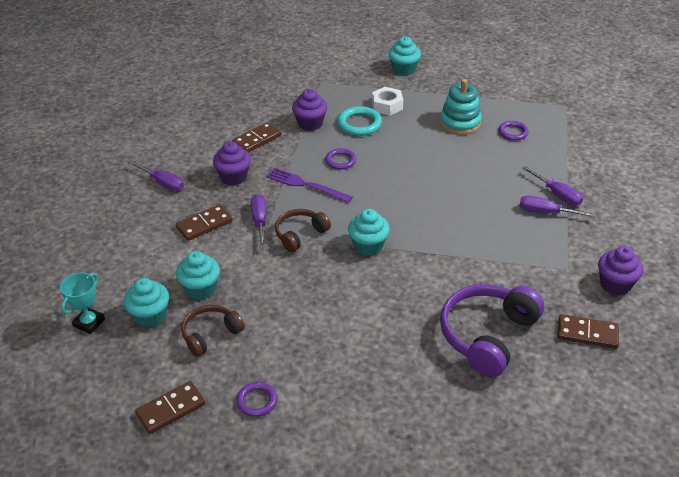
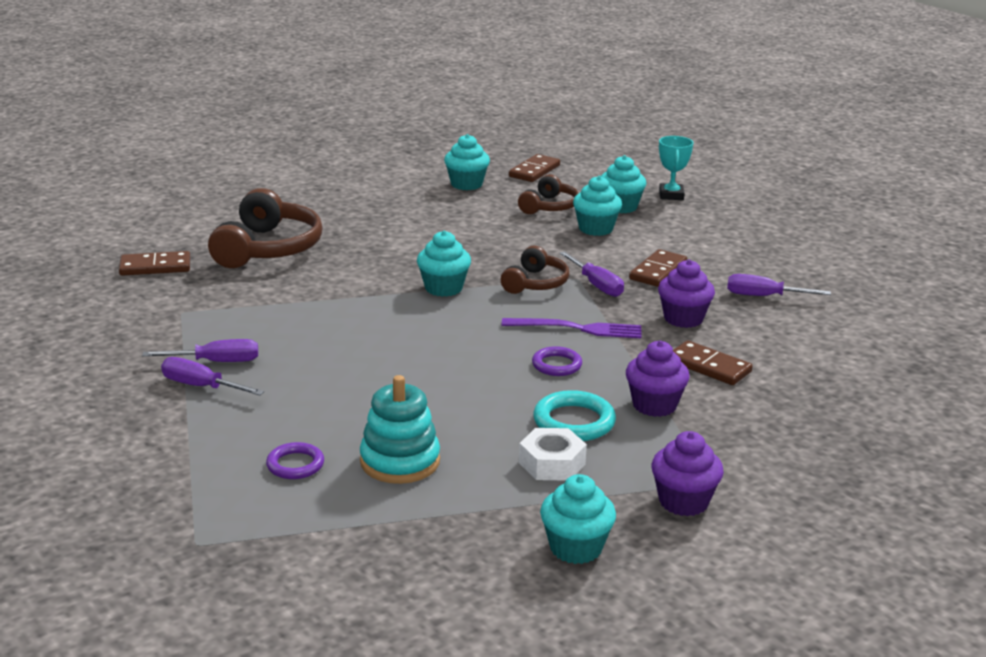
camera: 155 degrees right, 15 degrees down
brown domino [232,122,281,153] -> brown domino turned 75 degrees counterclockwise [673,340,753,385]
purple ring [236,382,277,417] -> turquoise cupcake [444,134,490,190]
purple headphones [440,284,544,377] -> brown headphones [208,188,323,268]
purple cupcake [598,246,643,295] -> purple cupcake moved to [651,431,724,516]

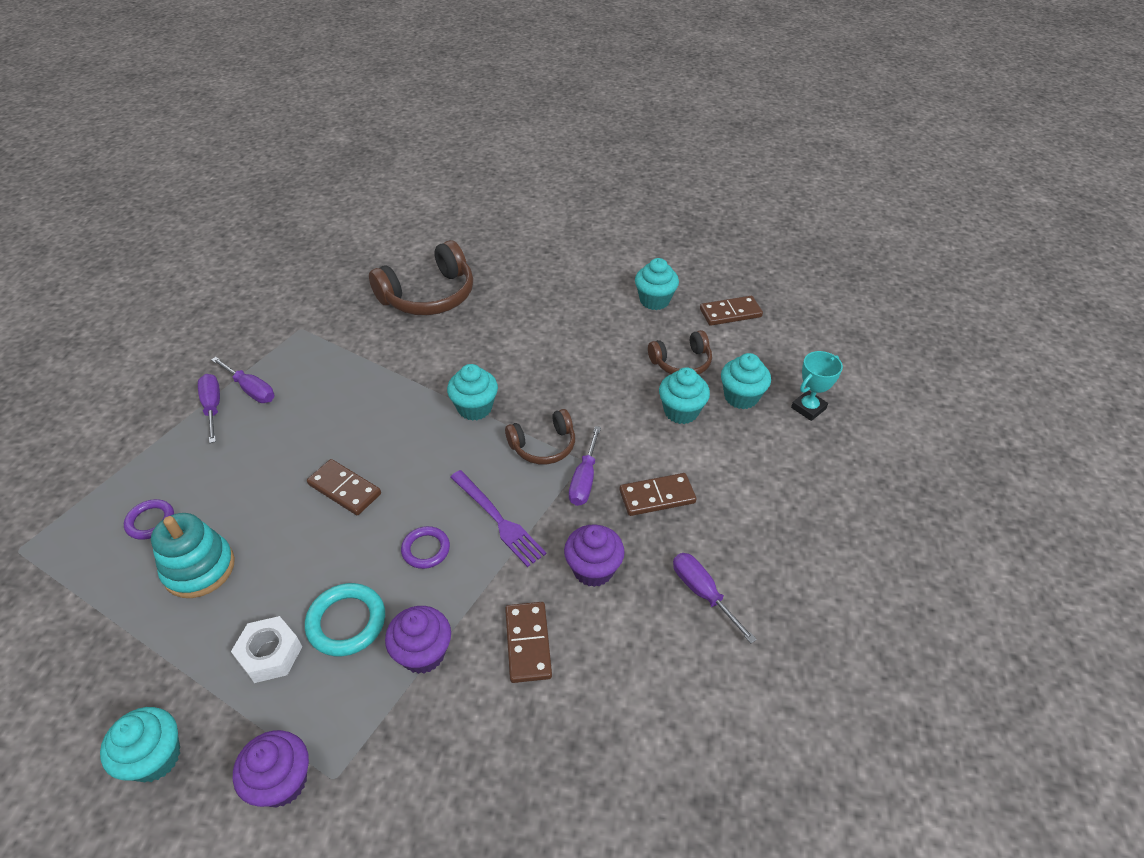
camera: 45 degrees right, 20 degrees up
brown domino [119,251,190,276] -> brown domino moved to [307,459,381,515]

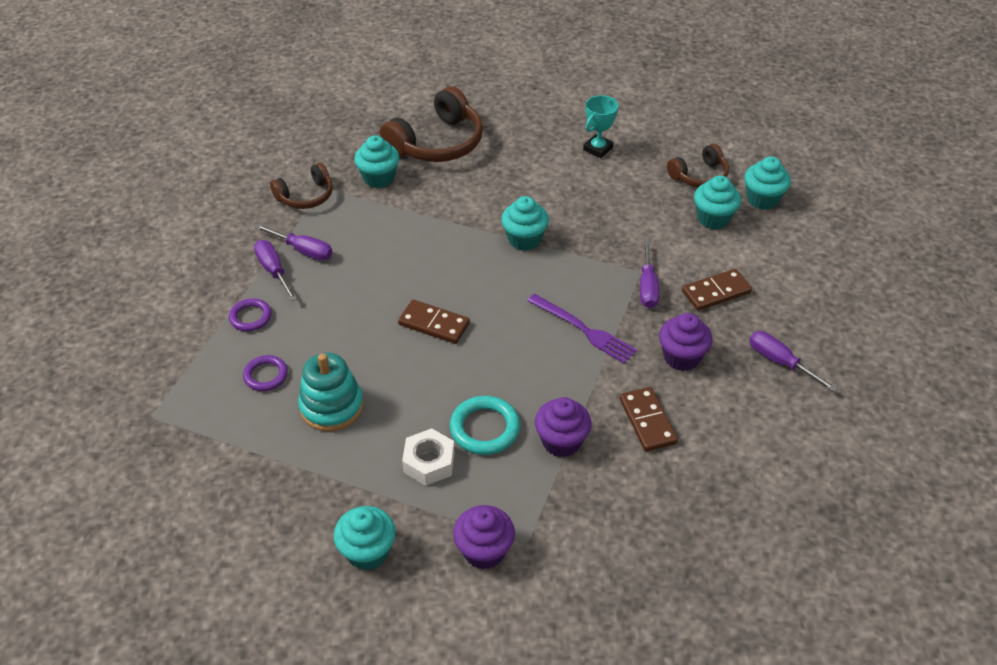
camera: 10 degrees left, 0 degrees up
purple ring [401,526,450,569] -> purple ring moved to [229,298,272,331]
brown headphones [505,409,575,464] -> brown headphones moved to [270,163,333,209]
turquoise cupcake [635,258,679,310] -> turquoise cupcake moved to [354,135,399,188]
brown domino [700,296,763,326] -> none
turquoise trophy [791,351,843,421] -> turquoise trophy moved to [583,95,618,158]

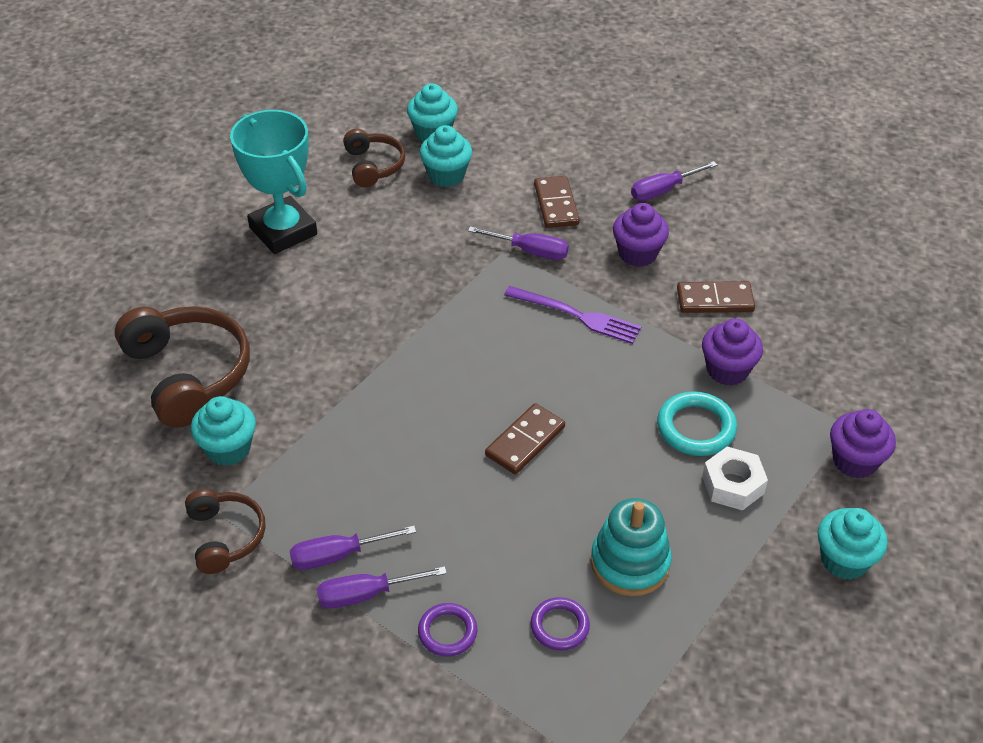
camera: 75 degrees left, 0 degrees up
purple screwdriver [255,224,333,261] -> purple screwdriver turned 150 degrees counterclockwise [290,526,416,570]
turquoise cupcake [501,196,549,251] -> none
purple fork [527,294,637,364] -> purple fork turned 60 degrees clockwise [504,286,642,344]
turquoise trophy [583,95,618,158] -> turquoise trophy [230,110,317,254], size x1.81

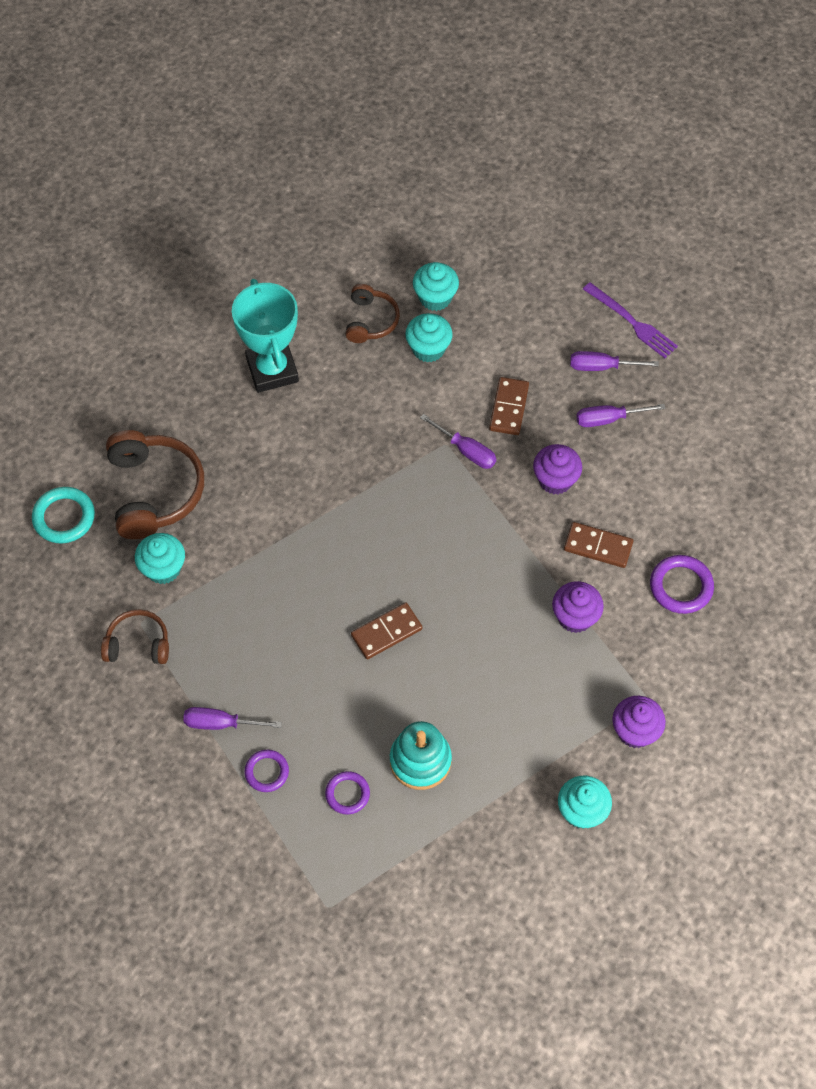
camera: 20 degrees right, 15 degrees up
brown headphones [185,489,266,574] -> brown headphones turned 90 degrees counterclockwise [101,609,169,664]
purple screwdriver [290,526,416,570] -> purple screwdriver moved to [570,351,659,371]
purple fork [504,286,642,344] -> purple fork moved to [583,282,678,358]
turquoise ring [657,391,737,456] -> turquoise ring moved to [32,487,95,543]
white nut [702,447,768,510] -> none
none -> purple ring [650,555,714,614]

